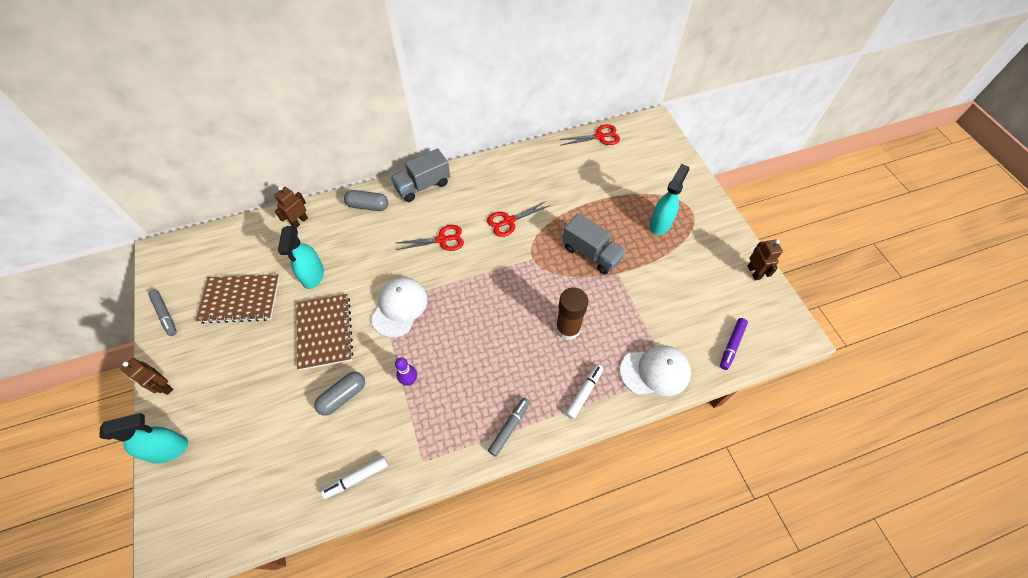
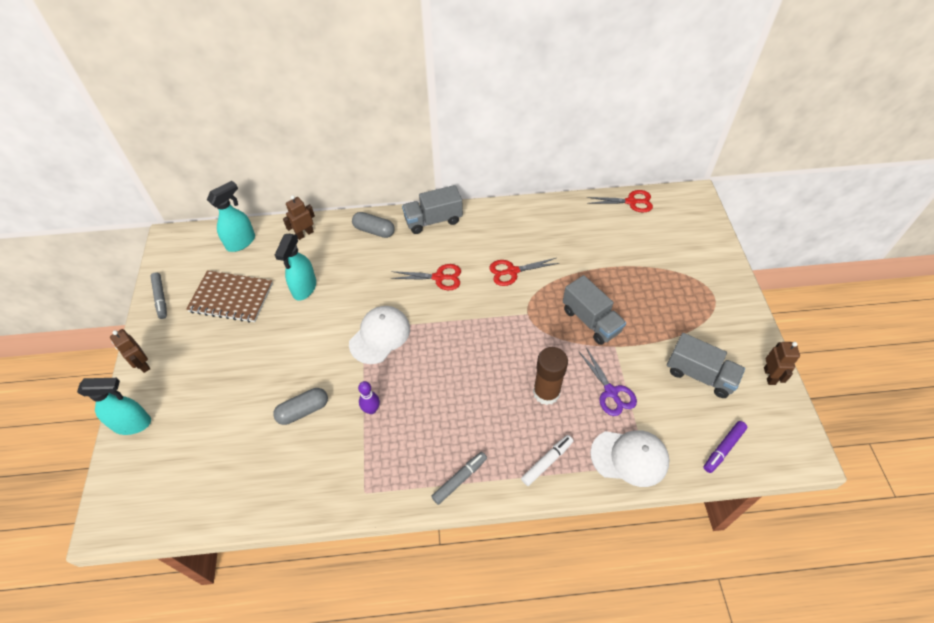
camera: 15 degrees right, 5 degrees down
brown notebook [297,294,354,370] -> none
white marker [321,456,388,499] -> none
turquoise spray bottle [649,164,689,235] -> turquoise spray bottle moved to [207,181,255,252]
none -> purple scissors [579,348,637,416]
none -> grey truck [667,333,745,398]

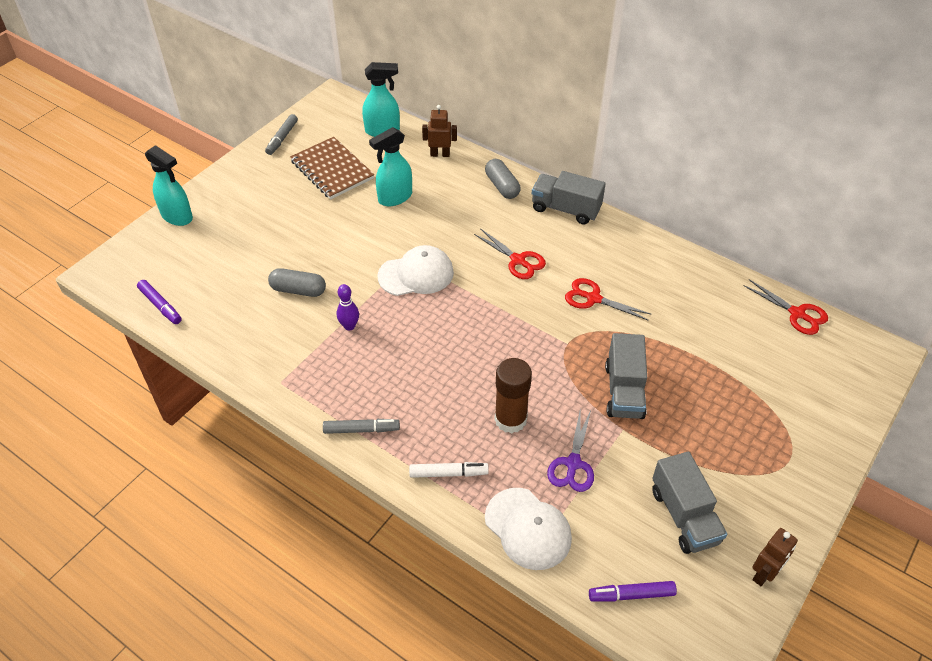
camera: 40 degrees right, 5 degrees down
brown robot [110,329,150,373] -> none
none -> purple marker [137,280,182,324]

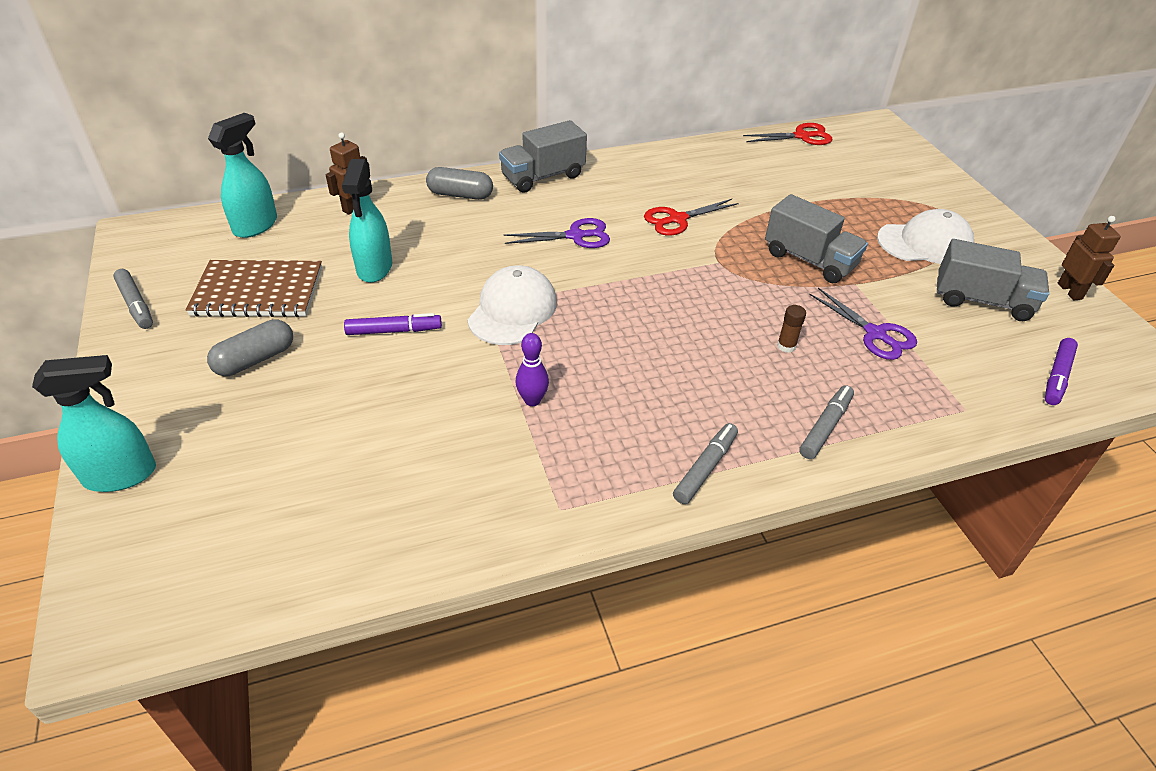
camera: 55 degrees left, 5 degrees down
purple marker [137,280,182,324] -> purple marker moved to [344,313,442,335]
grey capsule [268,268,326,297] -> grey capsule moved to [207,319,293,376]
white marker [409,462,489,478] -> grey marker [799,385,854,459]
red scissors [474,228,546,279] -> purple scissors [504,218,610,248]
white cap [485,488,572,570] -> white cap moved to [877,209,974,264]
brown glue stick [494,358,532,434] -> brown glue stick [777,305,806,353], size x0.46

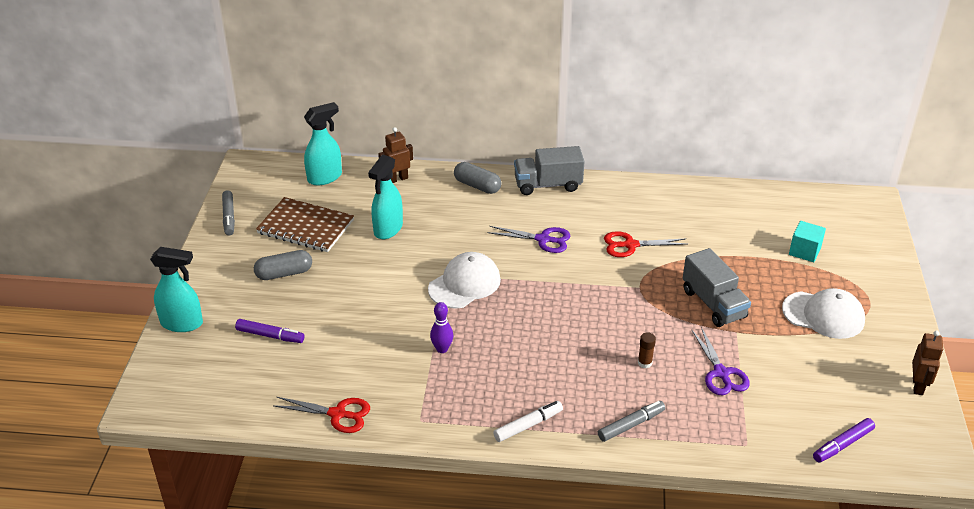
camera: 25 degrees right, 5 degrees down
purple marker [344,313,442,335] -> purple marker moved to [235,319,305,343]
grey marker [673,423,738,504] -> white marker [493,401,563,442]
red scissors [743,123,832,145] -> red scissors moved to [273,397,370,433]
grey truck [937,239,1049,321] -> none
none -> turquoise cube [789,221,826,262]

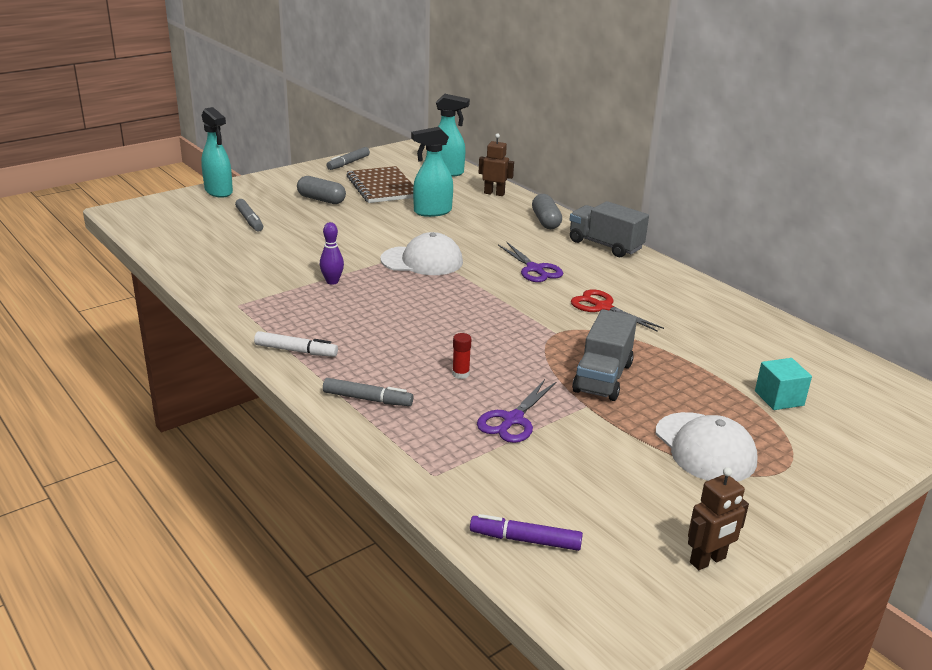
camera: 45 degrees right, 10 degrees down
purple marker [235,319,305,343] -> grey marker [235,199,263,231]
red scissors [273,397,370,433] -> none
brown glue stick [638,332,656,368] -> red glue stick [452,333,471,379]

